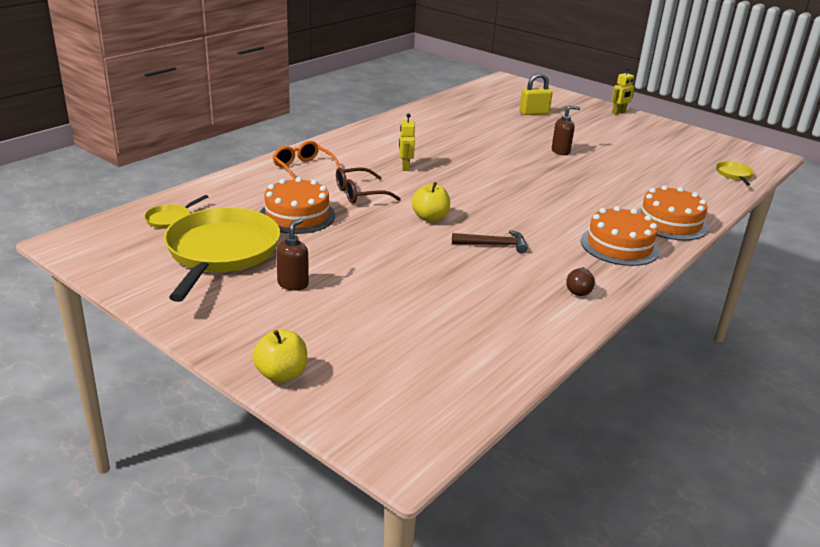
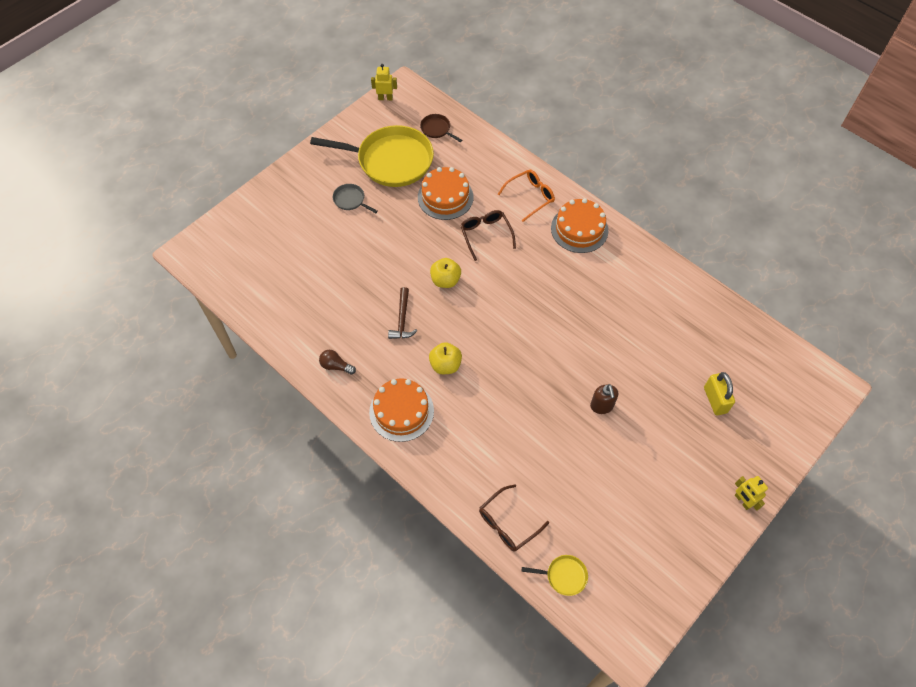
camera: 95 degrees right, 30 degrees up
yellow pan [144,195,208,229] -> brown pan [420,114,462,142]
yellow apple [253,329,307,383] -> yellow apple moved to [429,342,462,374]
brown soap dispenser [276,218,309,291] -> grey pan [333,184,378,213]
yellow robot [399,113,415,171] -> yellow robot moved to [371,64,397,100]
orange cake [638,185,708,240] -> orange cake moved to [551,198,608,253]
none -> brown glasses [479,484,549,552]

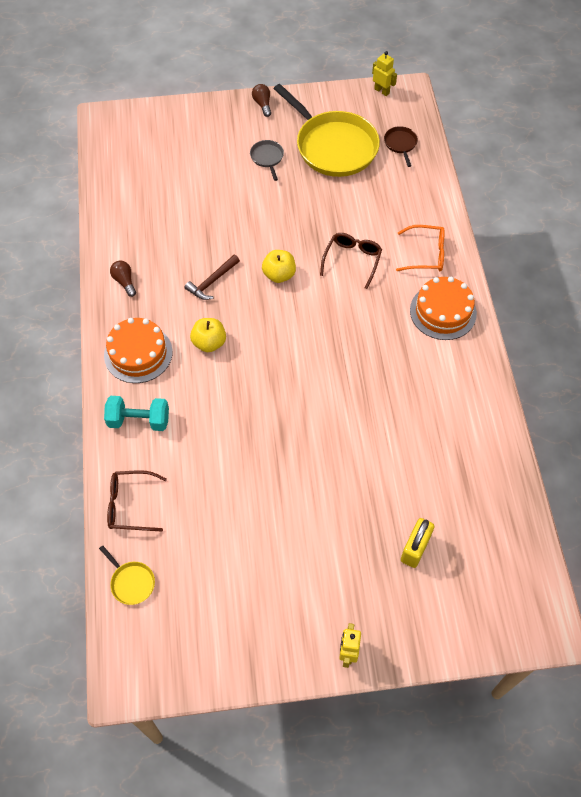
camera: 40 degrees right, 0 degrees up
orange cake [418,167,473,220] -> none
brown soap dispenser [590,384,618,414] -> none
none -> turquoise dumbbell [104,396,169,431]
none -> brown light bulb [252,84,271,117]

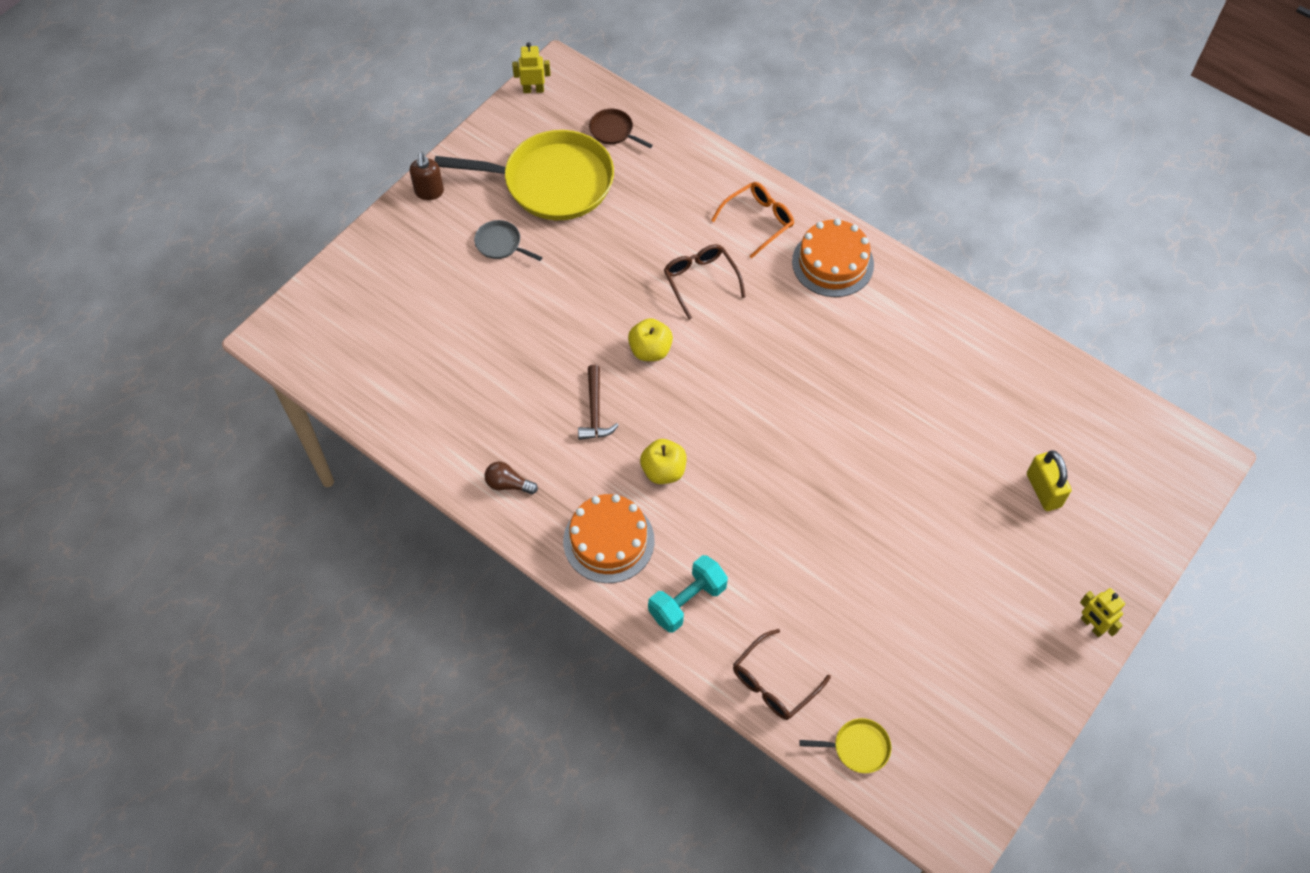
camera: 45 degrees left, 0 degrees up
brown light bulb [252,84,271,117] -> brown soap dispenser [410,152,444,200]

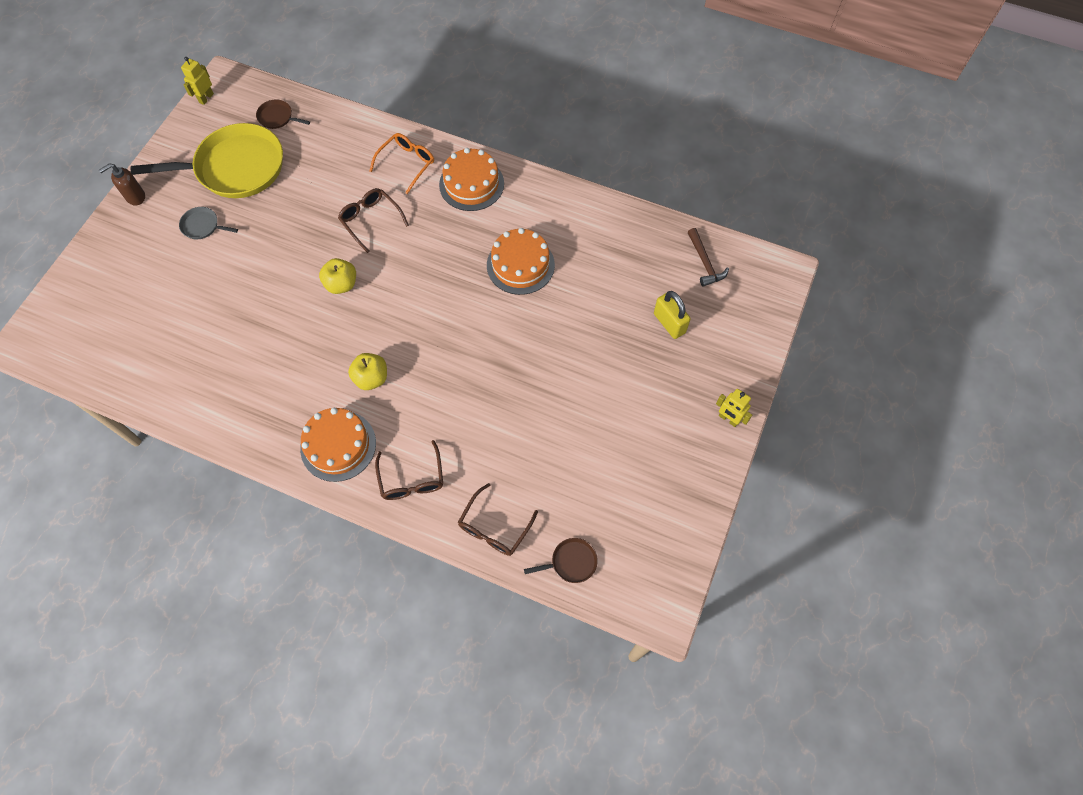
camera: 15 degrees left, 5 degrees up
brown soap dispenser [410,152,444,200] -> brown soap dispenser turned 75 degrees clockwise [99,163,145,206]
brown light bulb [485,462,538,494] -> none
yellow robot [512,42,550,93] -> yellow robot turned 45 degrees counterclockwise [181,57,214,105]
brown hammer [578,365,619,440] -> brown hammer moved to [688,228,729,287]
turquoise dumbbell [648,555,728,633] -> brown glasses [375,440,443,500]
yellow pan [800,718,891,773] -> brown pan [524,538,598,583]
none -> orange cake [487,228,555,295]

